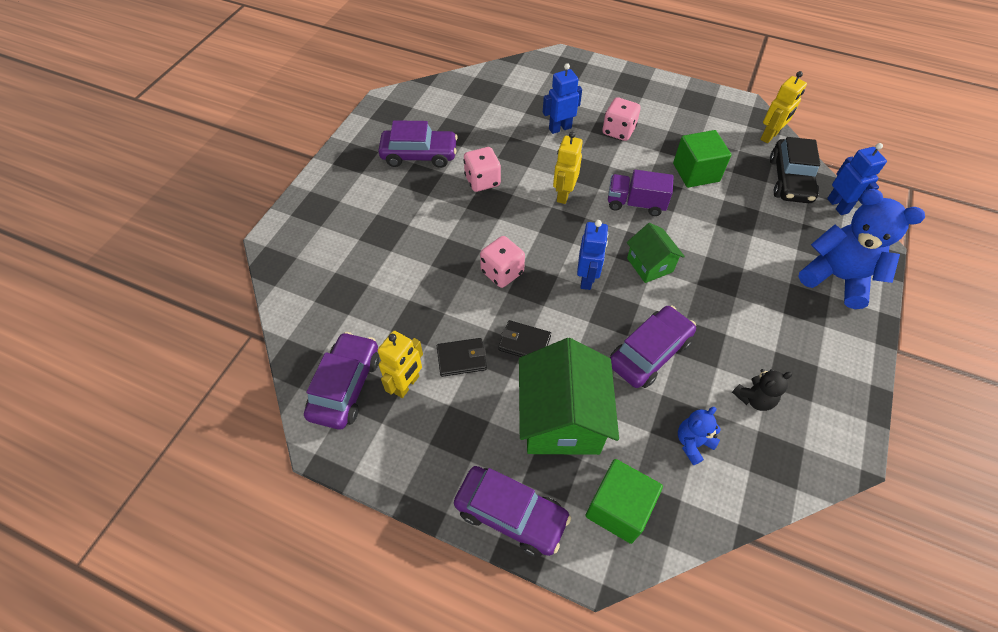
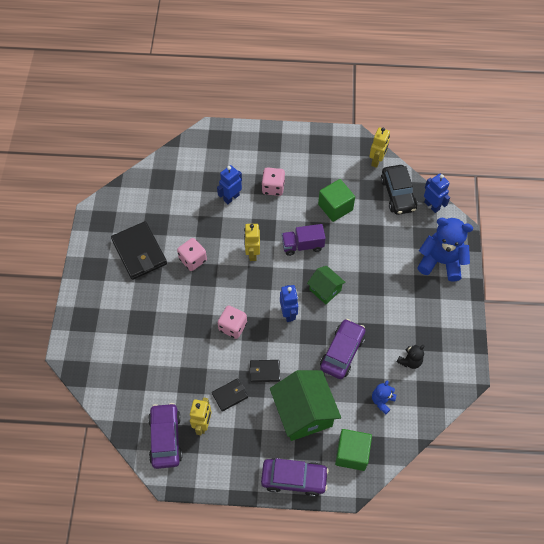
camera: 20 degrees left, 5 degrees up
purple car [378,120,458,168] -> black wallet [111,221,167,280]

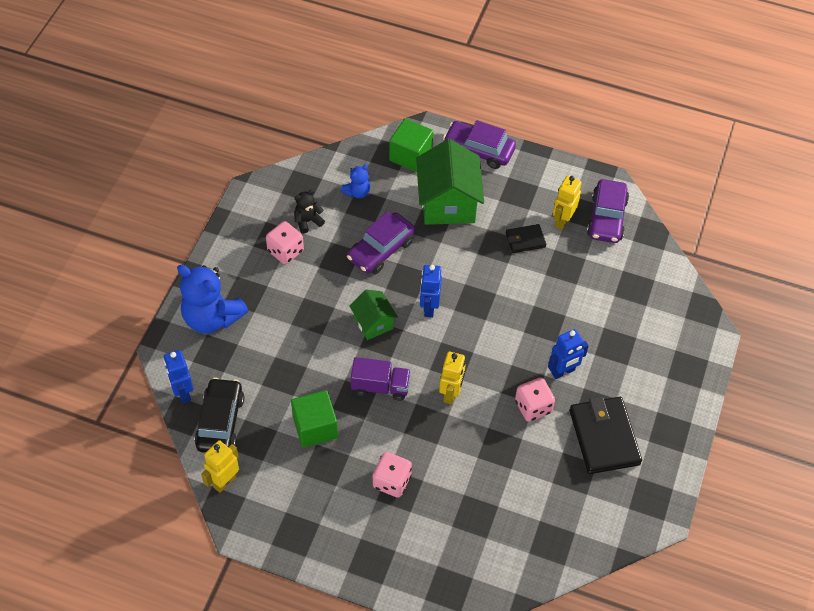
camera: 165 degrees left, 5 degrees down
blue robot [217,165,242,204] -> blue robot moved to [548,329,589,379]
pink dice [217,306,247,339] -> pink dice moved to [266,221,304,264]
black wallet [249,360,280,382] -> none

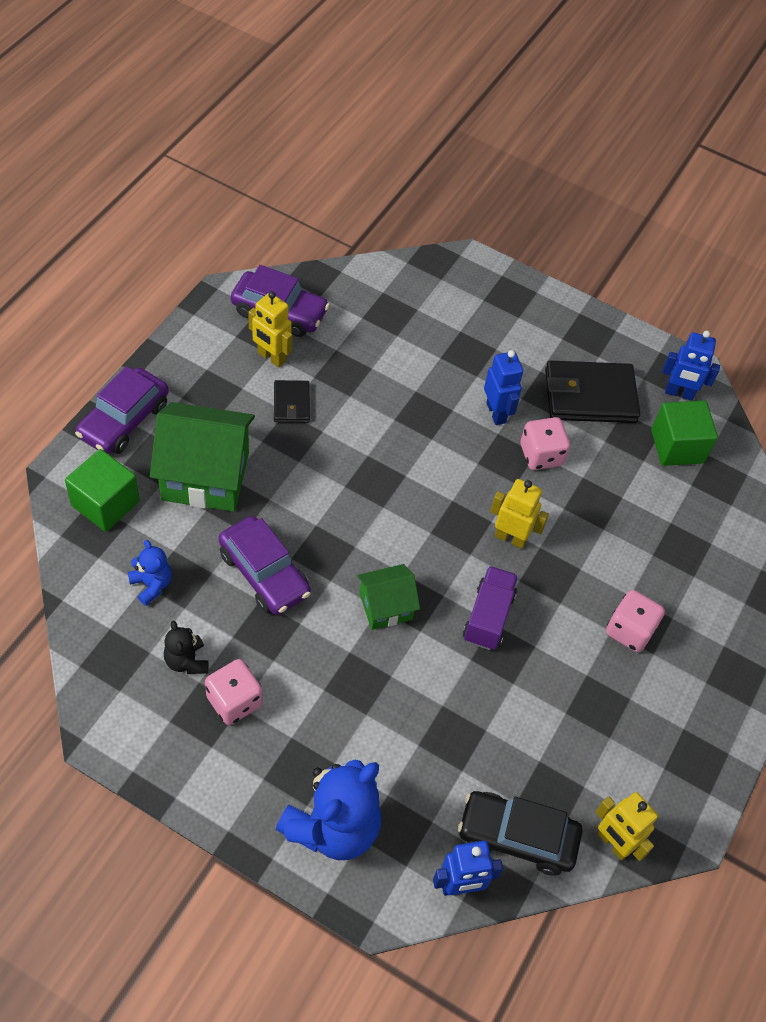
camera: 85 degrees left, 0 degrees up
green cube [291,390,338,447] -> green cube moved to [651,401,718,466]
blue robot [420,265,442,318] -> blue robot moved to [662,330,720,401]

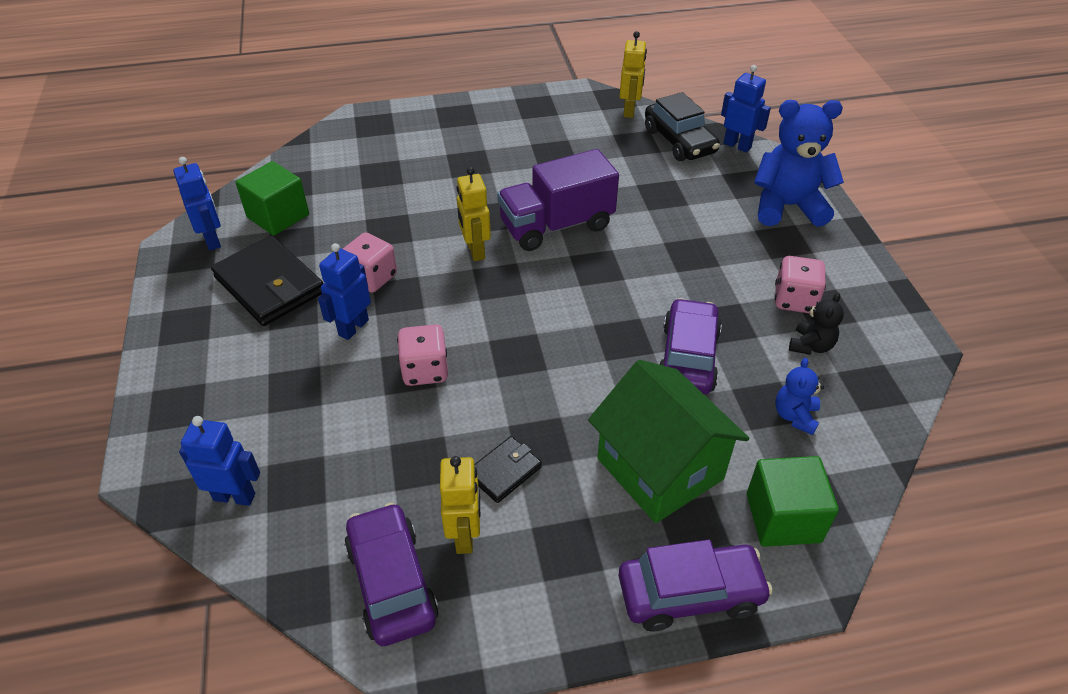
camera: 125 degrees left, 10 degrees down
green house [357,564,420,630] -> none
purple truck [463,566,518,650] -> purple truck [497,149,619,251], size x1.54
pink dice [606,590,665,652] -> pink dice moved to [397,324,448,386]
none -> blue robot [179,416,260,506]

